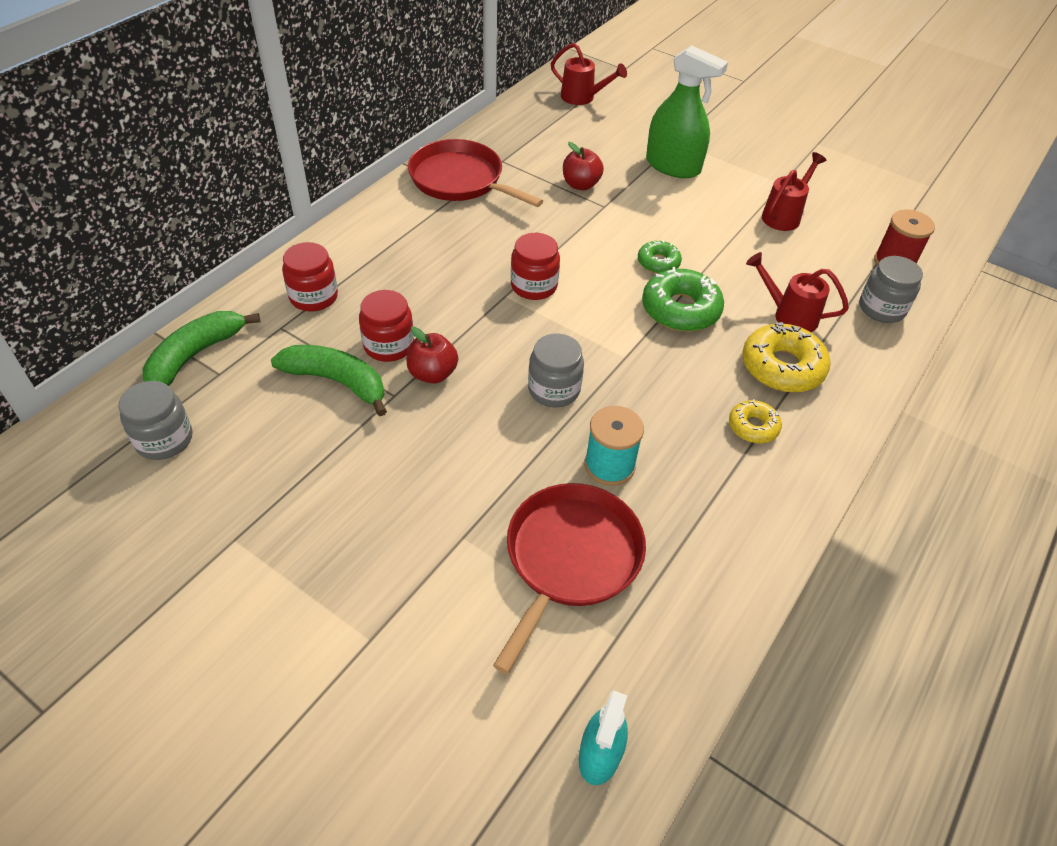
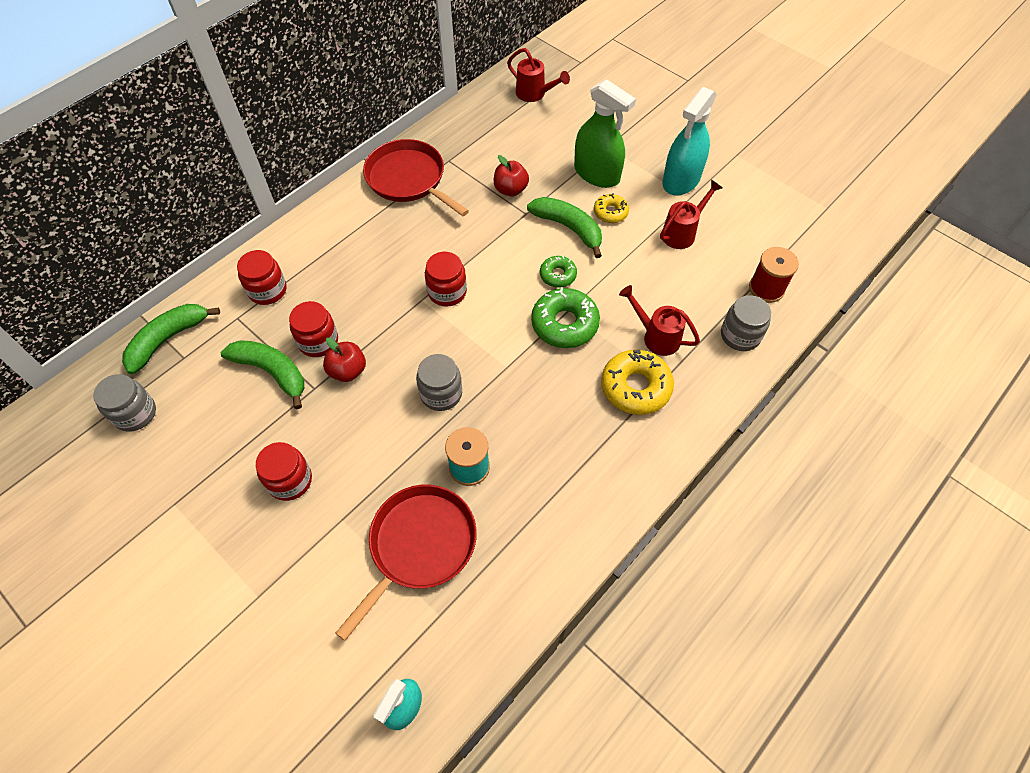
camera: 10 degrees right, 10 degrees up
yellow donut [729,399,782,443] -> yellow donut moved to [594,193,629,223]
none -> red jar [256,442,312,501]
none -> green banana [527,197,602,258]
none -> turquoise spray bottle [662,87,717,196]

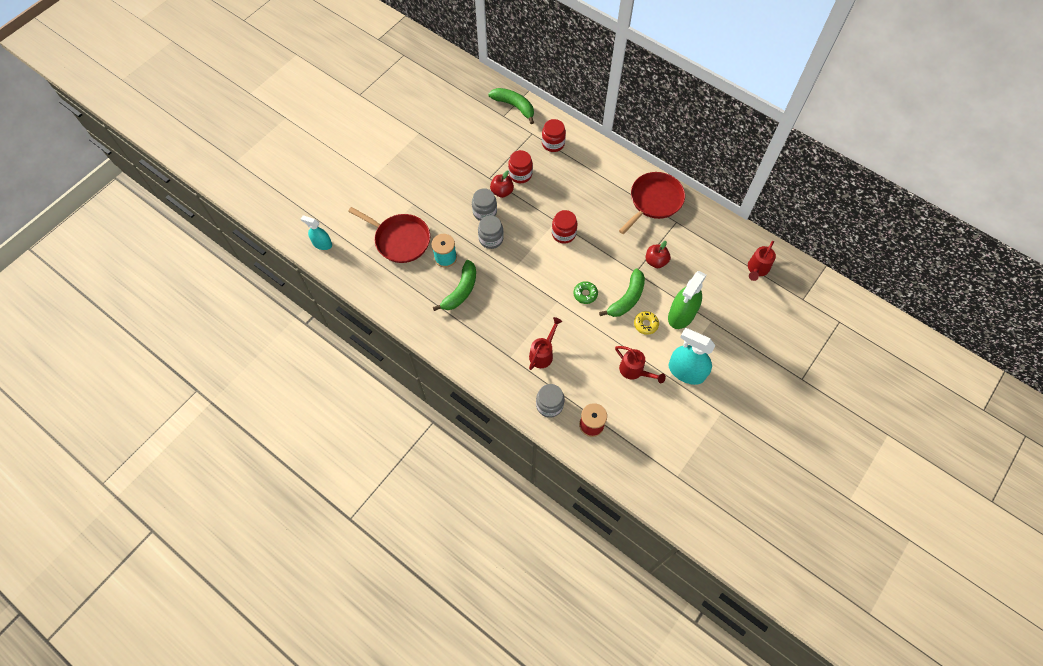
camera: 85 degrees right, 5 degrees up
grey jar [93,374,156,432] -> grey jar moved to [472,188,497,221]
green banana [221,340,304,409] -> green banana moved to [433,260,476,311]
red jar [256,442,312,501] -> none
green donut [531,287,600,348] -> none
yellow donut [601,350,674,415] -> none

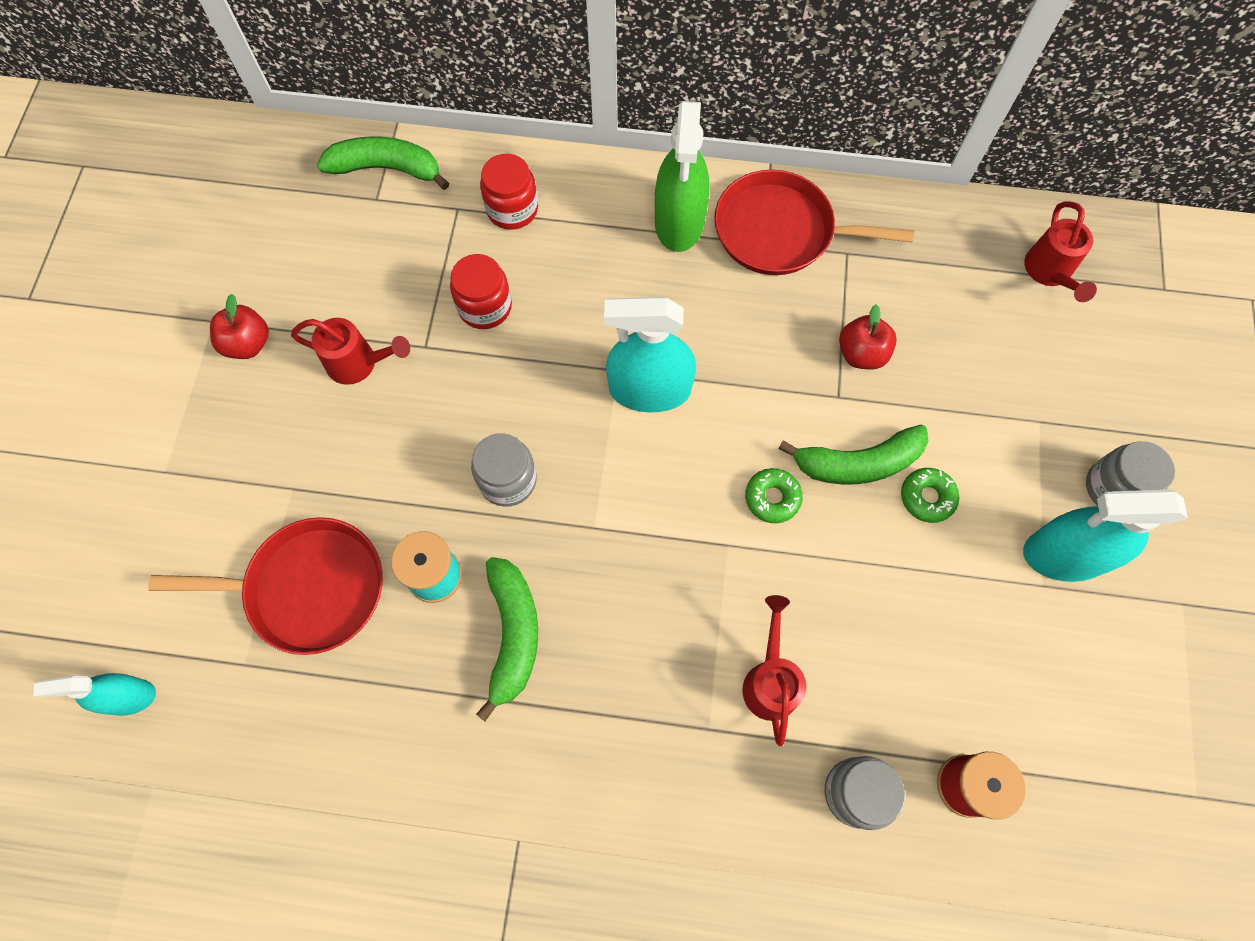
camera: 30 degrees left, 5 degrees up
grey jar [472,188,497,221] -> grey jar moved to [1086,441,1175,506]
red apple [490,170,514,198] -> red apple moved to [210,294,269,359]
red jar [552,210,577,244] -> turquoise spray bottle [604,297,696,413]
green banana [599,269,645,317] -> green banana turned 75 degrees clockwise [778,425,929,484]
red watering can [615,346,666,383] -> red watering can moved to [291,318,410,385]
red pan [619,172,685,234] -> red pan turned 90 degrees counterclockwise [714,170,914,275]
yellow donut [634,311,659,335] -> green donut [901,468,959,523]
green spray bottle [668,271,707,329] -> green spray bottle moved to [655,101,709,252]

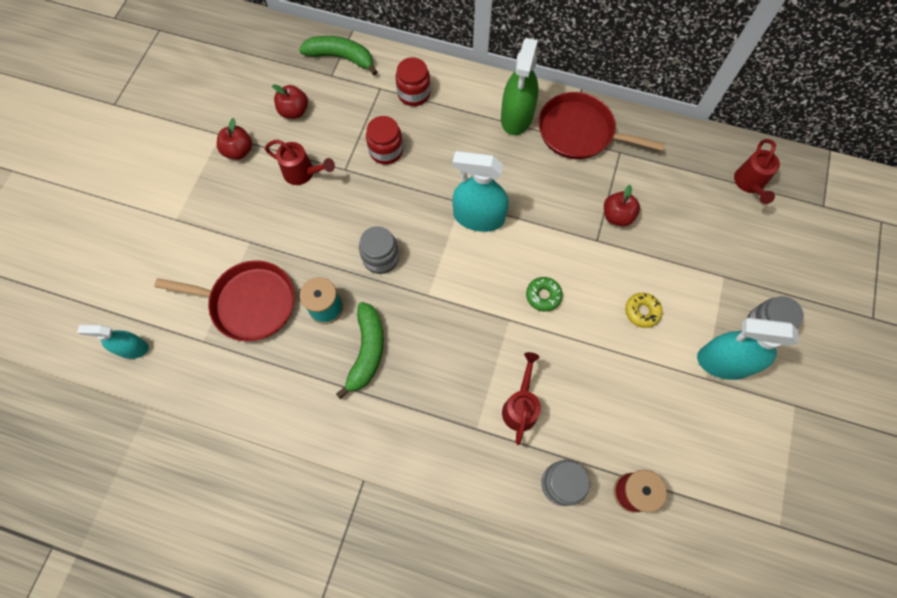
camera: 10 degrees right, 0 degrees up
green banana [778,425,929,484] -> none
green donut [901,468,959,523] -> yellow donut [625,293,663,328]
none -> red apple [272,84,308,119]

